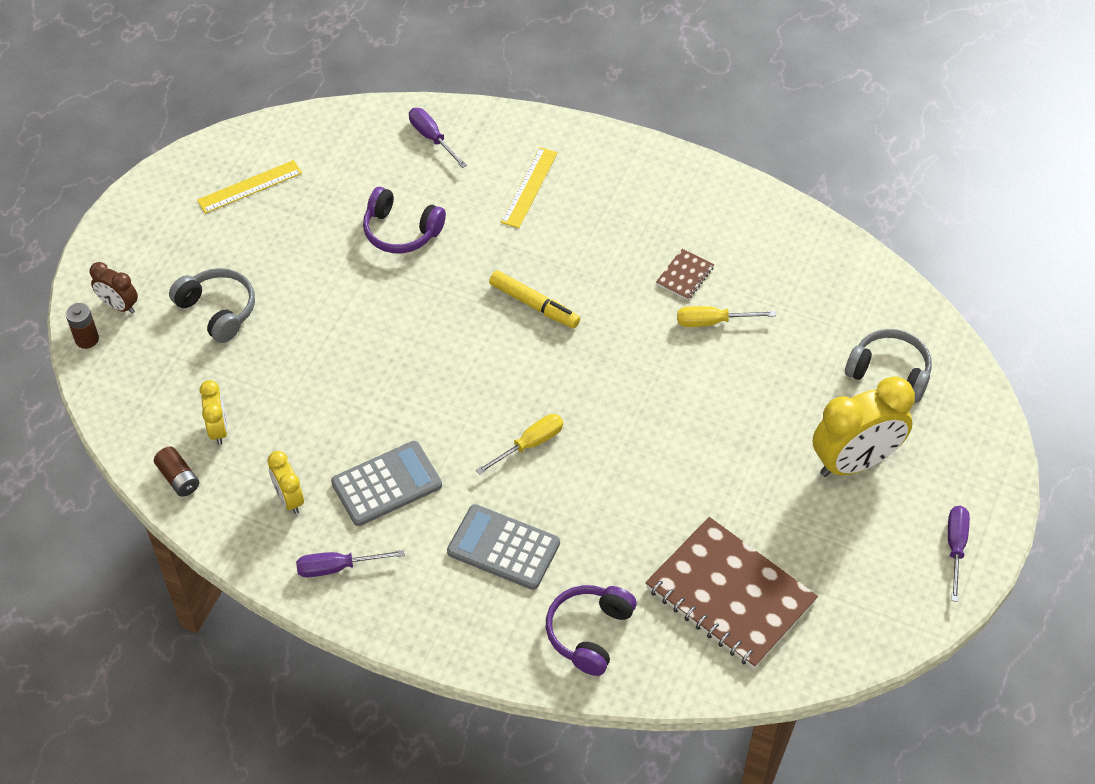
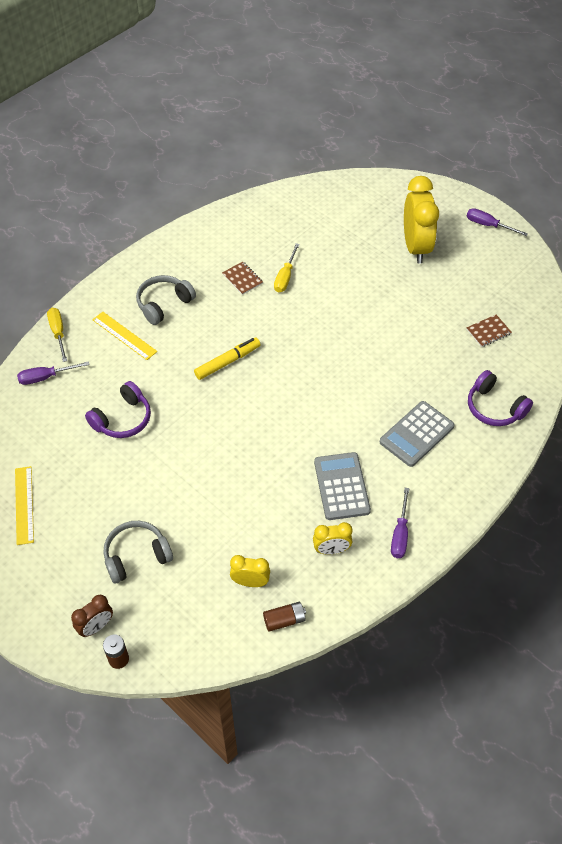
camera: 70 degrees left, 0 degrees up
yellow screwdriver [476,414,563,475] -> yellow screwdriver moved to [47,308,67,362]
brown notebook [645,517,818,669] -> brown notebook [466,315,512,347], size x0.42
grey headphones [845,329,932,403] -> grey headphones moved to [136,275,196,325]

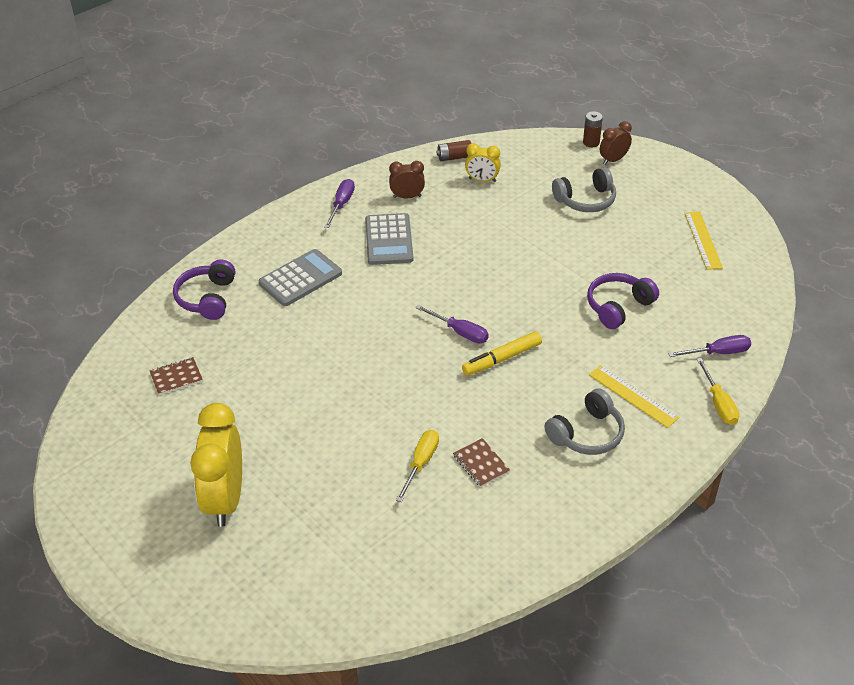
camera: 175 degrees left, 10 degrees down
yellow clock [313,522,352,555] -> brown clock [389,161,425,199]
purple screwdriver [467,208,528,236] -> purple screwdriver moved to [416,305,489,343]
purple headphones [468,370,533,426] -> purple headphones turned 135 degrees counterclockwise [173,259,235,320]

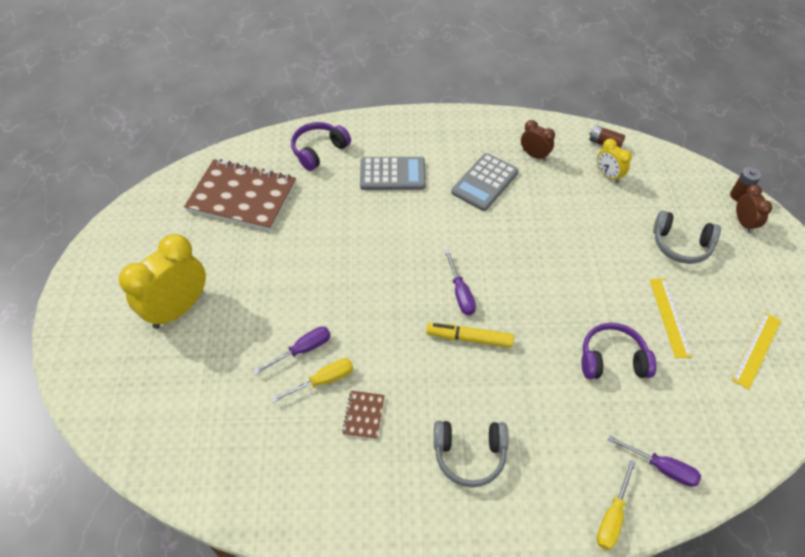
camera: 40 degrees right, 10 degrees up
brown notebook [150,357,203,395] -> brown notebook [184,159,296,231], size x2.41
purple screwdriver [324,179,355,228] -> purple screwdriver moved to [253,326,331,375]
yellow ruler [589,365,679,428] -> yellow ruler moved to [650,278,693,358]
brown clock [600,121,632,165] -> brown clock turned 75 degrees clockwise [736,185,772,233]

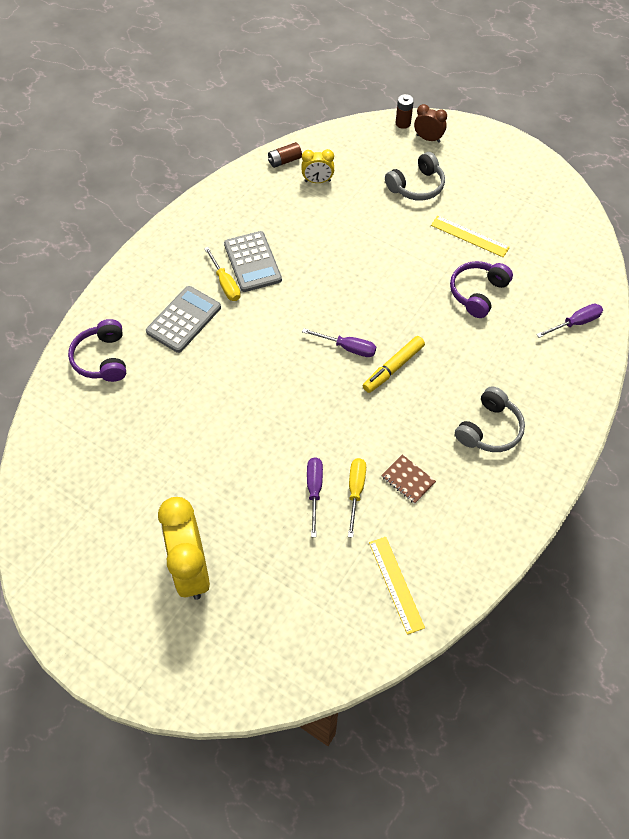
camera: 55 degrees left, 5 degrees up
brown notebook [184,159,296,231] -> none
brown clock [521,120,555,161] -> none
yellow screwdriver [597,460,636,550] -> yellow screwdriver moved to [204,247,241,301]
yellow ruler [732,312,781,389] -> yellow ruler moved to [369,537,425,635]

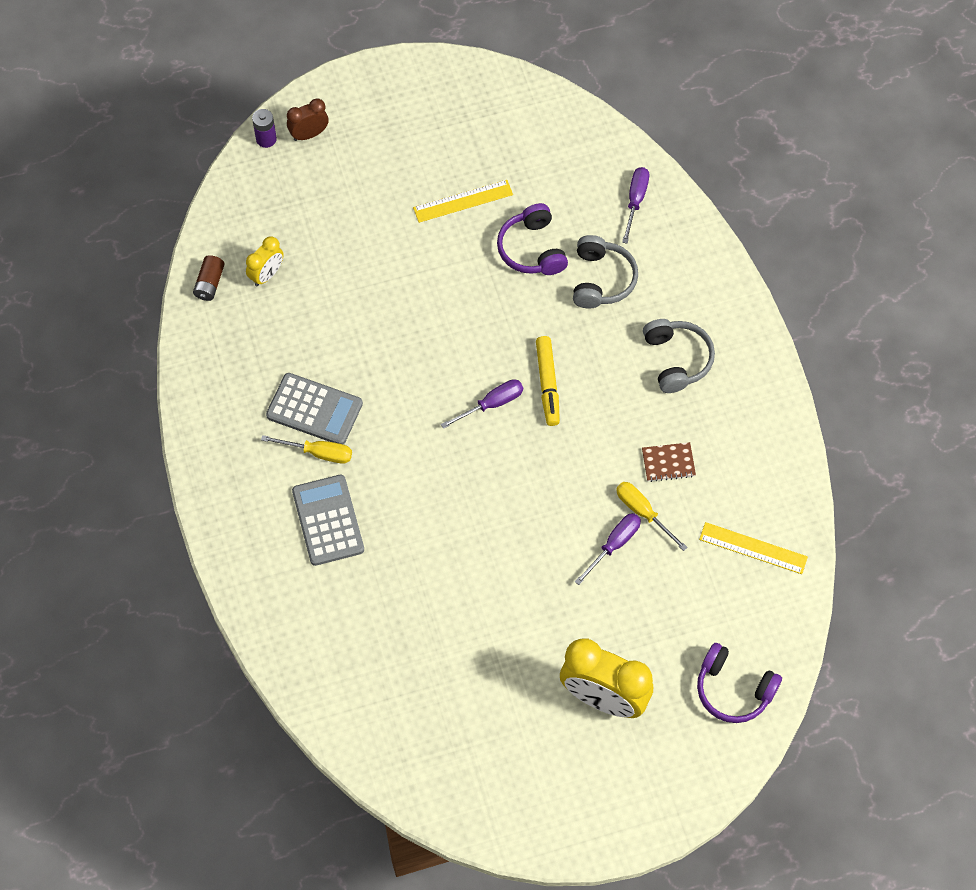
camera: 50 degrees left, 5 degrees up
purple headphones [68,319,126,382] -> purple headphones moved to [697,643,782,723]
purple screwdriver [307,457,323,537] -> purple screwdriver turned 90 degrees clockwise [575,513,641,585]
grey headphones [385,152,445,201] -> grey headphones moved to [573,235,638,308]
brown battery [396,94,414,129] -> purple battery [252,109,277,148]

